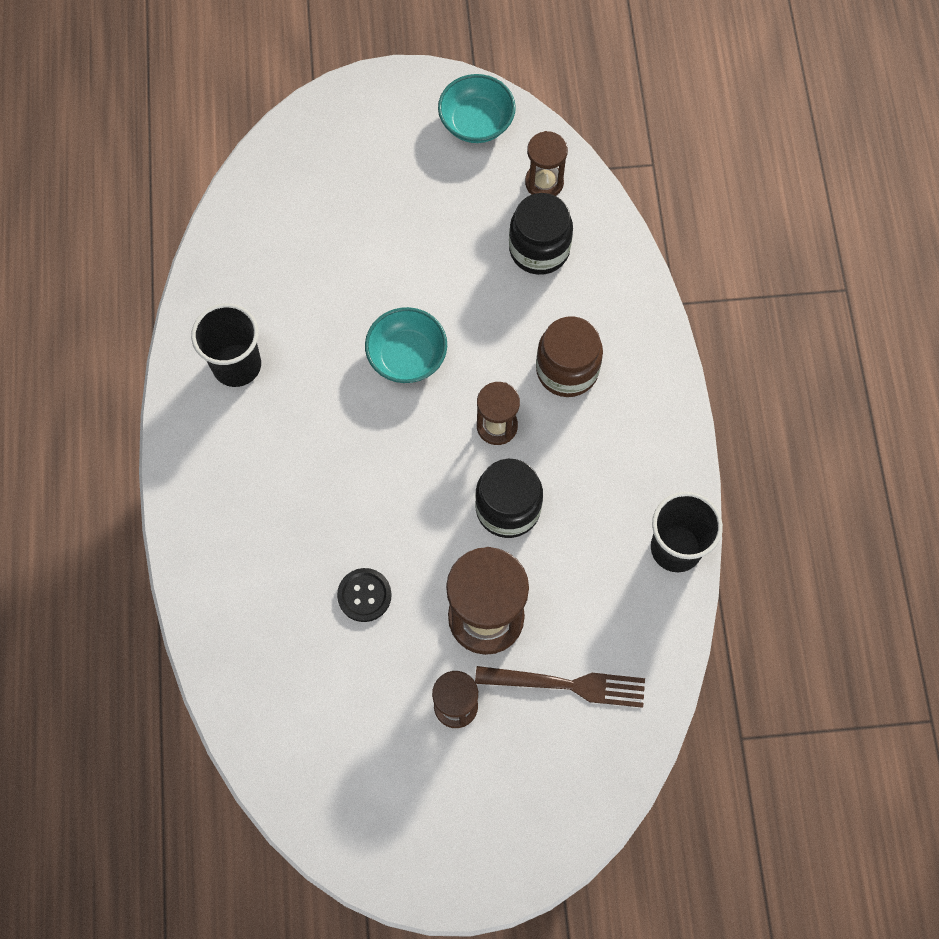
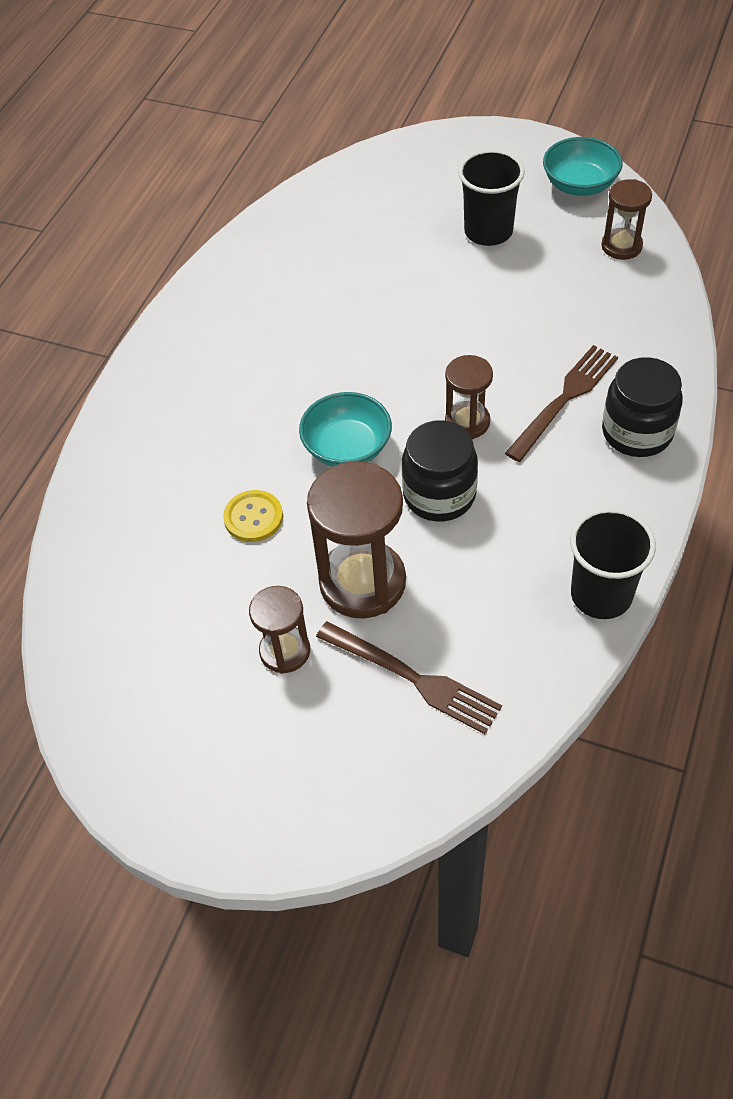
camera: 30 degrees right, 15 degrees down
black cup [191,303,261,387] -> black cup moved to [458,149,525,246]
black button [337,568,392,622] -> yellow button [223,490,283,542]
turquoise bowl [365,307,447,383] -> turquoise bowl moved to [299,392,392,467]
black jar [509,193,573,275] -> black jar moved to [602,357,683,457]
brown jar [536,316,603,397] -> brown fork [505,345,618,462]

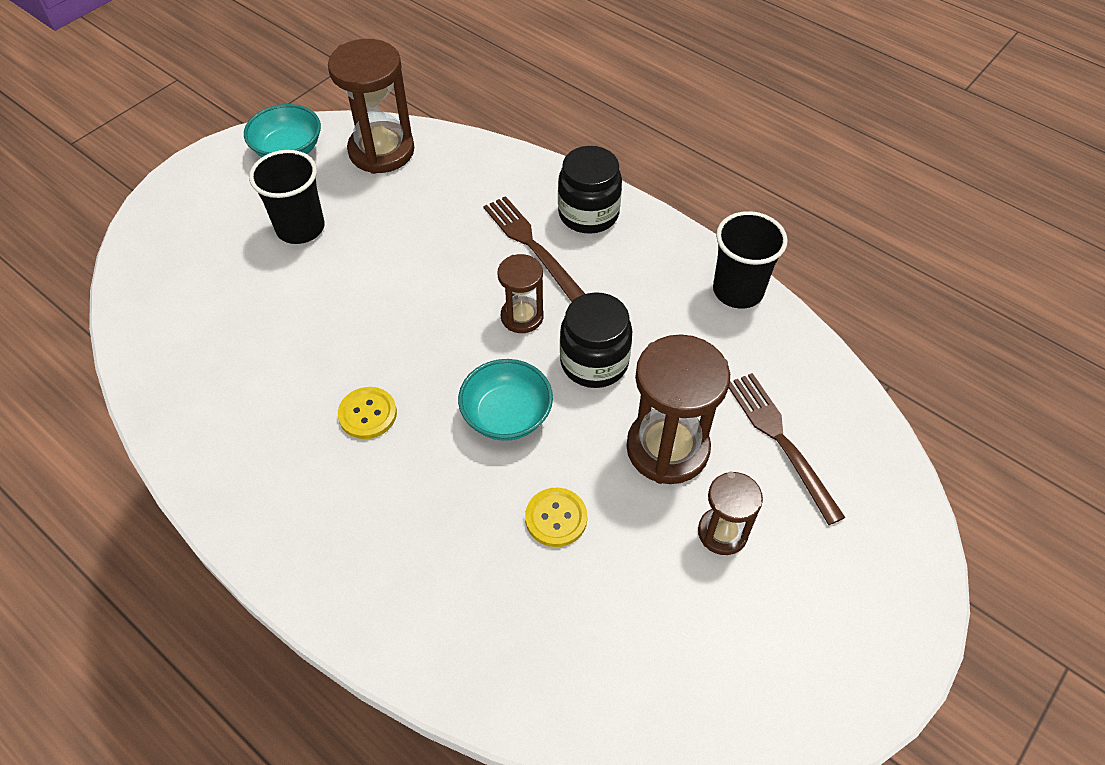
camera: 75 degrees left, 0 degrees up
brown fork [316,621,502,734] -> brown fork turned 75 degrees counterclockwise [729,373,846,525]
brown hourglass [601,179,652,260] -> brown hourglass [328,39,414,174], size x1.76
none -> yellow button [338,387,397,439]

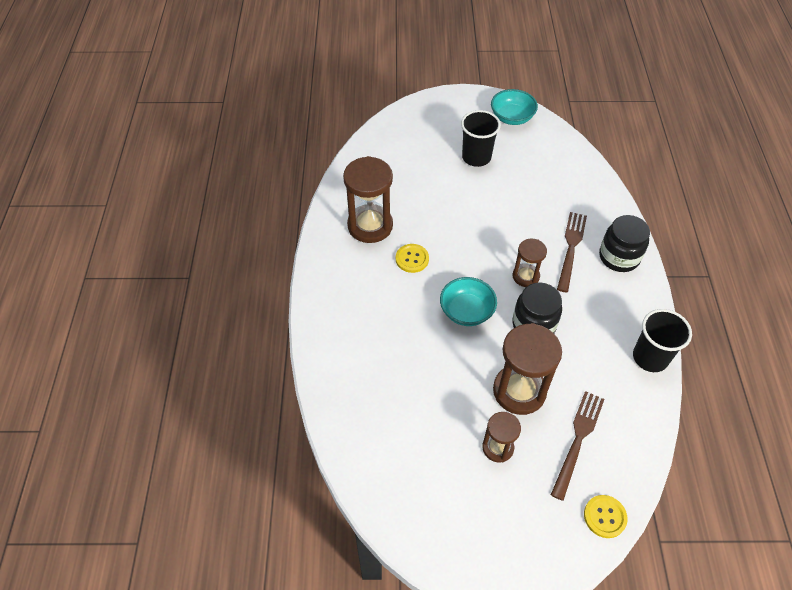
camera: 50 degrees right, 0 degrees up
brown hourglass [328,39,414,174] -> brown hourglass moved to [343,156,393,243]
yellow button [525,488,587,547] -> yellow button moved to [584,495,627,538]

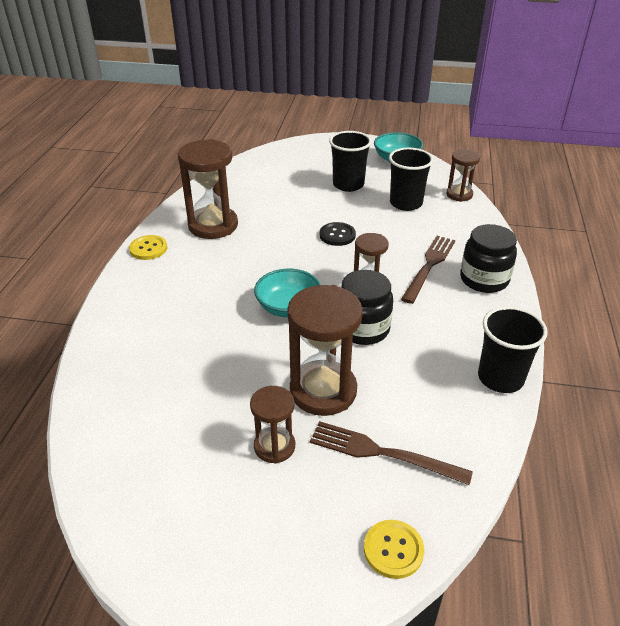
camera: 10 degrees right, 15 degrees down
yellow button [396,244,429,273] -> yellow button moved to [129,235,167,260]
brown fork [551,391,604,501] -> brown fork turned 105 degrees counterclockwise [310,421,473,485]
none -> black button [320,222,356,246]
none -> black cup [389,147,434,211]
none -> brown hourglass [446,150,480,202]

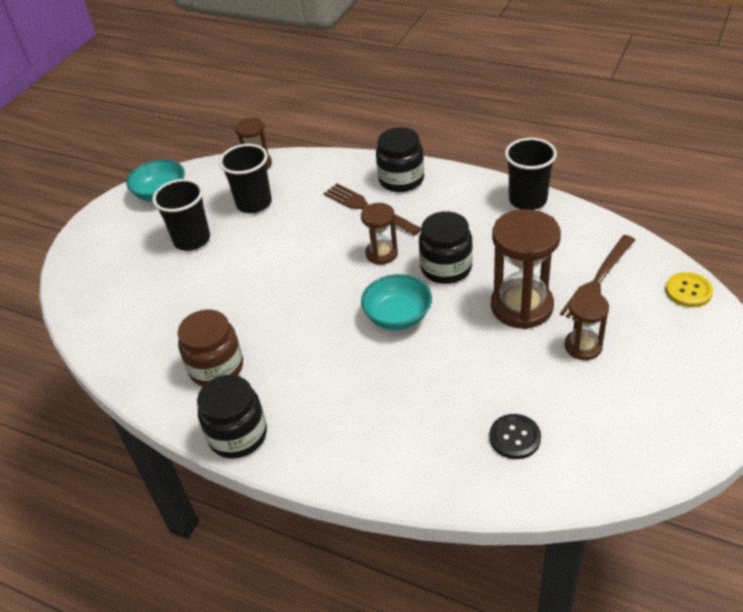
camera: 70 degrees left, 5 degrees up
yellow button [129,235,167,260] -> black jar [197,375,267,458]
brown hourglass [178,139,238,239] -> brown jar [178,309,243,386]
black button [320,222,356,246] -> black button moved to [490,414,541,459]

